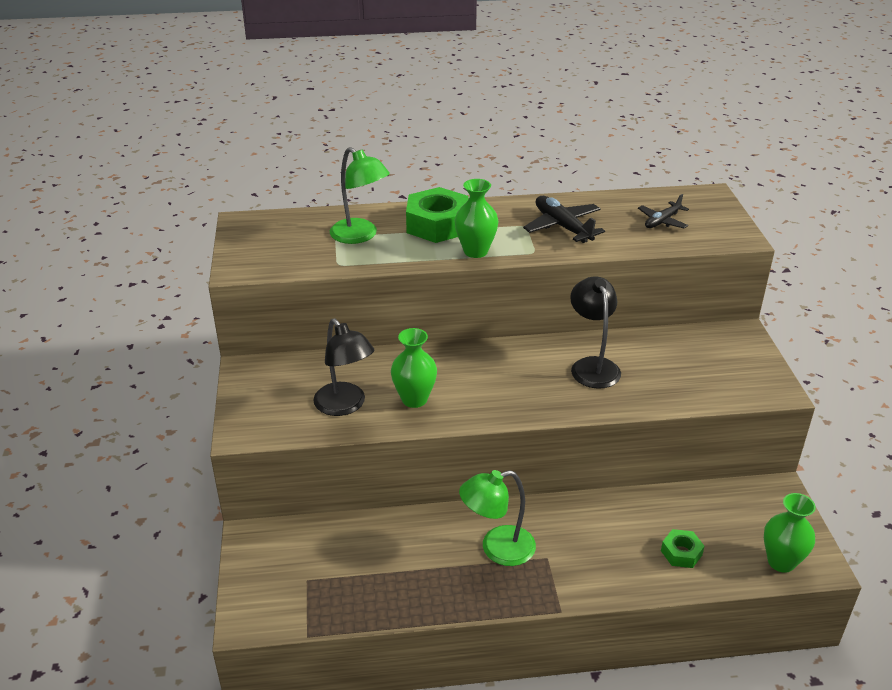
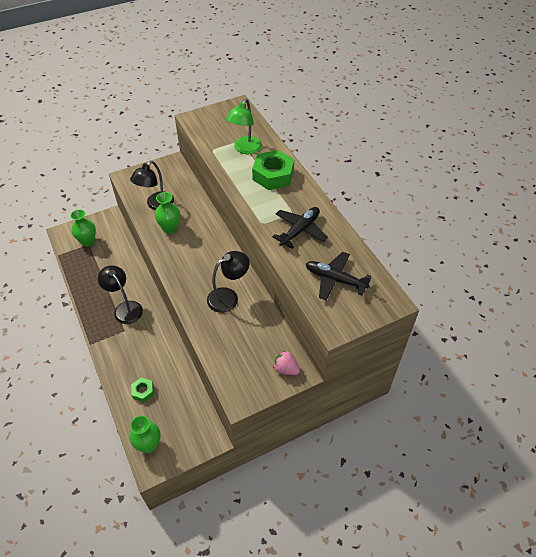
camera: 70 degrees right, 15 degrees up
green vase [455,179,499,258] -> green vase moved to [70,209,96,247]
green lamp [459,470,536,566] -> black lamp [98,265,143,324]
black plane [638,194,689,228] -> black plane [306,252,372,301], size x1.55
none -> pink strawberry [273,350,300,375]

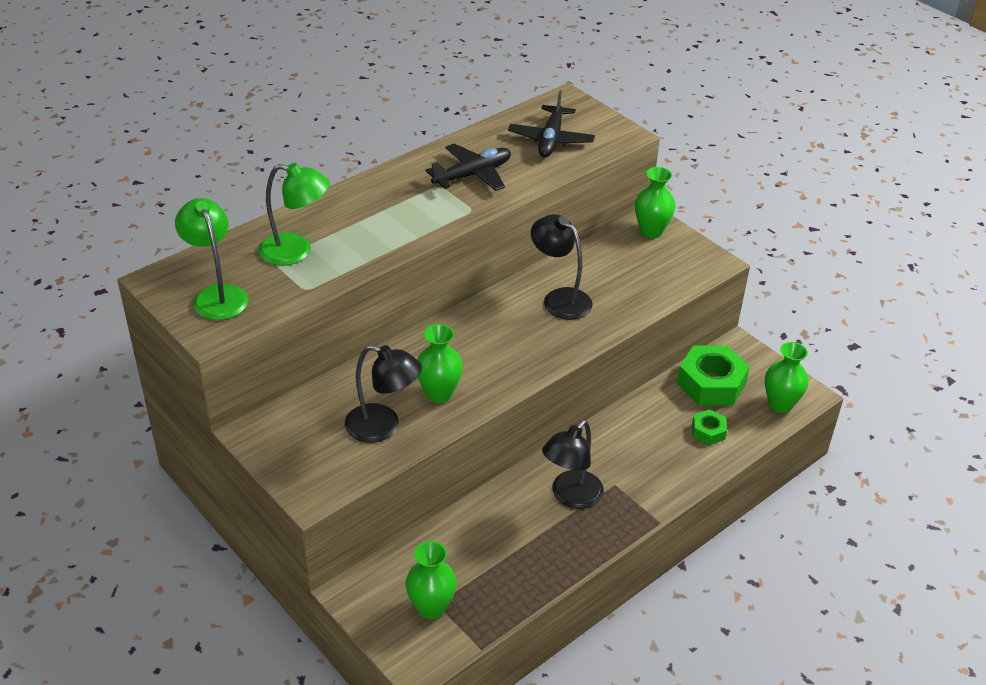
camera: 105 degrees left, 10 degrees down
green nut [252,150,294,190] -> green nut moved to [677,345,750,405]
black plane [273,207,328,249] -> black plane turned 120 degrees clockwise [425,143,511,191]
pink strawberry [273,350,300,375] -> green vase [635,167,676,238]
none -> green lamp [175,198,249,320]

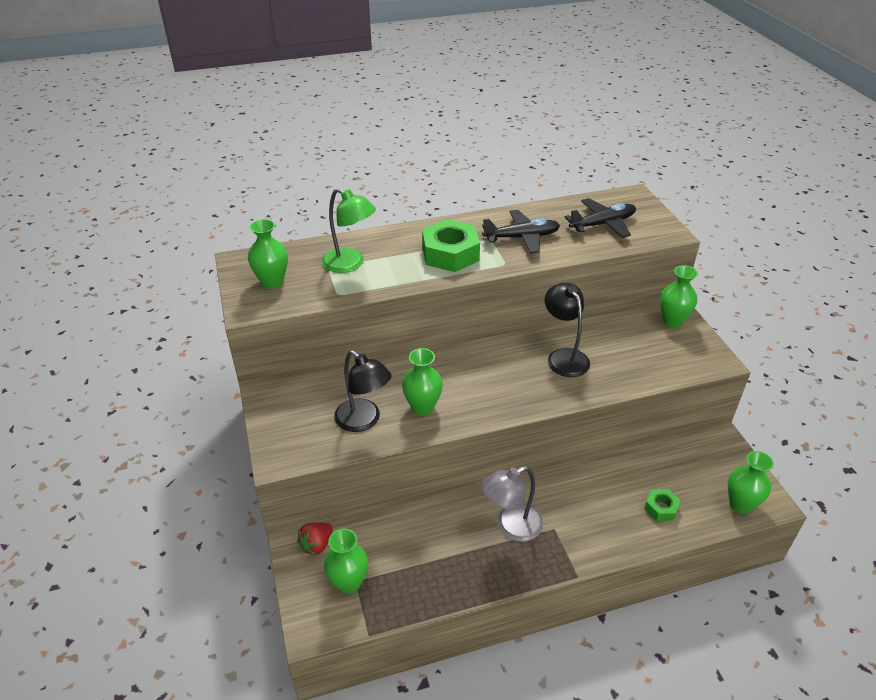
camera: 25 degrees right, 0 degrees up
green lamp [175,198,249,320] -> green vase [248,219,288,289]
black plane [508,90,595,157] -> black plane turned 150 degrees counterclockwise [564,198,636,238]
black lamp [542,420,604,509] -> grey lamp [482,466,543,542]
green nut [677,345,750,405] -> green nut moved to [422,219,480,272]
none -> red strawberry [297,522,333,556]

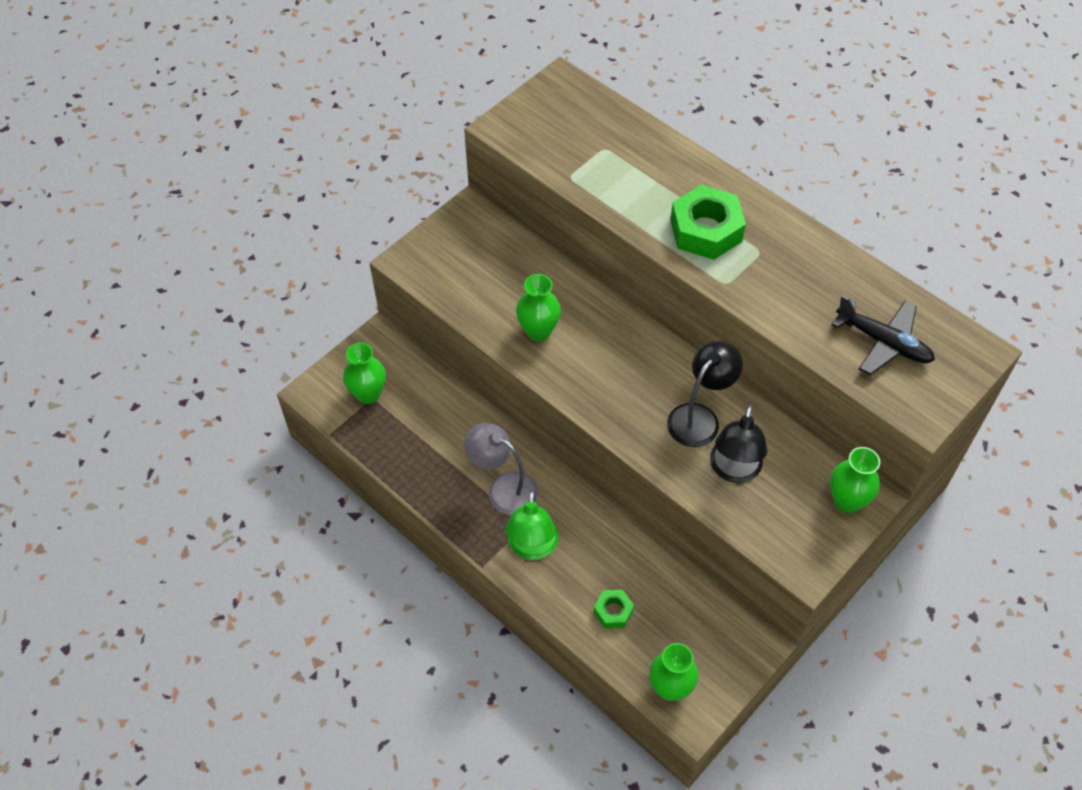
camera: 60 degrees right, 15 degrees up
green vase [248,219,288,289] -> none
red strawberry [297,522,333,556] -> none
green lamp [322,188,376,273] -> green lamp moved to [505,490,559,560]
black lamp [334,350,392,432] -> black lamp moved to [710,405,768,483]
black plane [482,210,560,253] -> none

